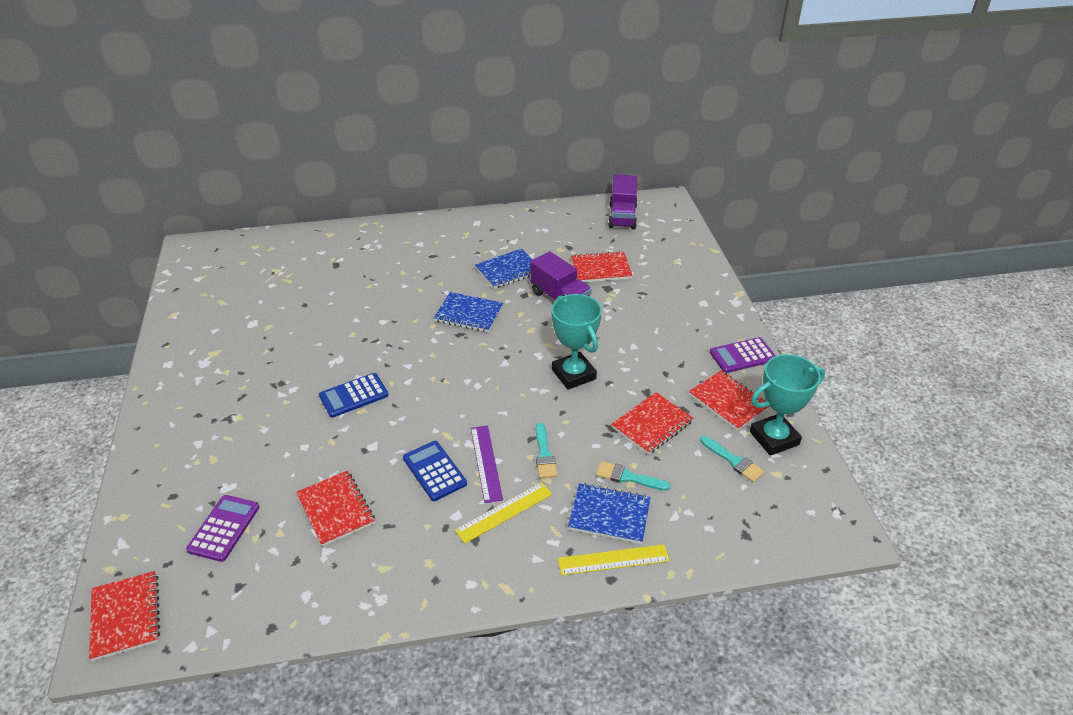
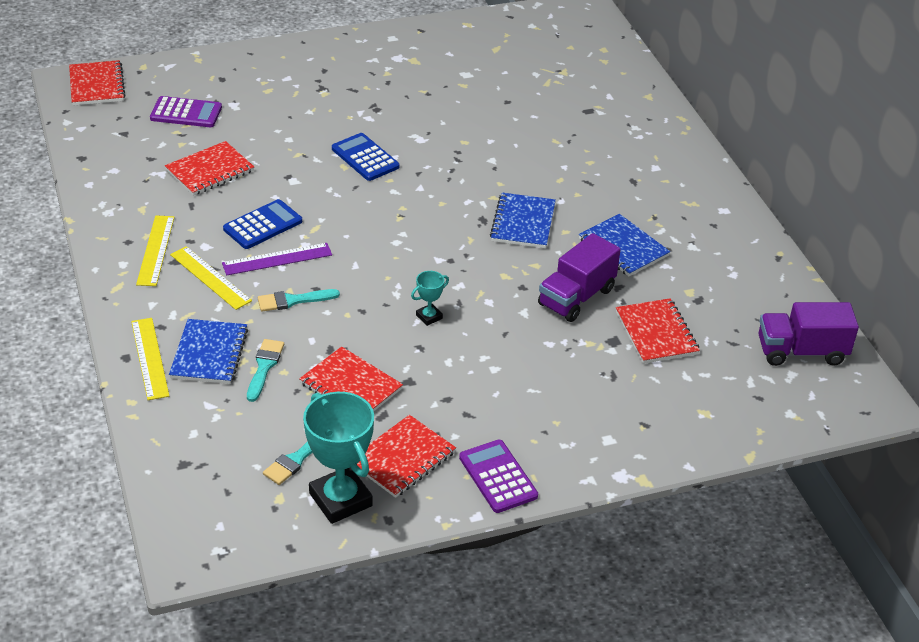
camera: 80 degrees right, 0 degrees up
red notebook [89,571,160,661] -> red notebook turned 75 degrees counterclockwise [69,60,126,106]
turquoise trophy [551,294,602,390] -> turquoise trophy [411,271,449,326], size x0.47
none -> yellow ruler [136,216,175,286]

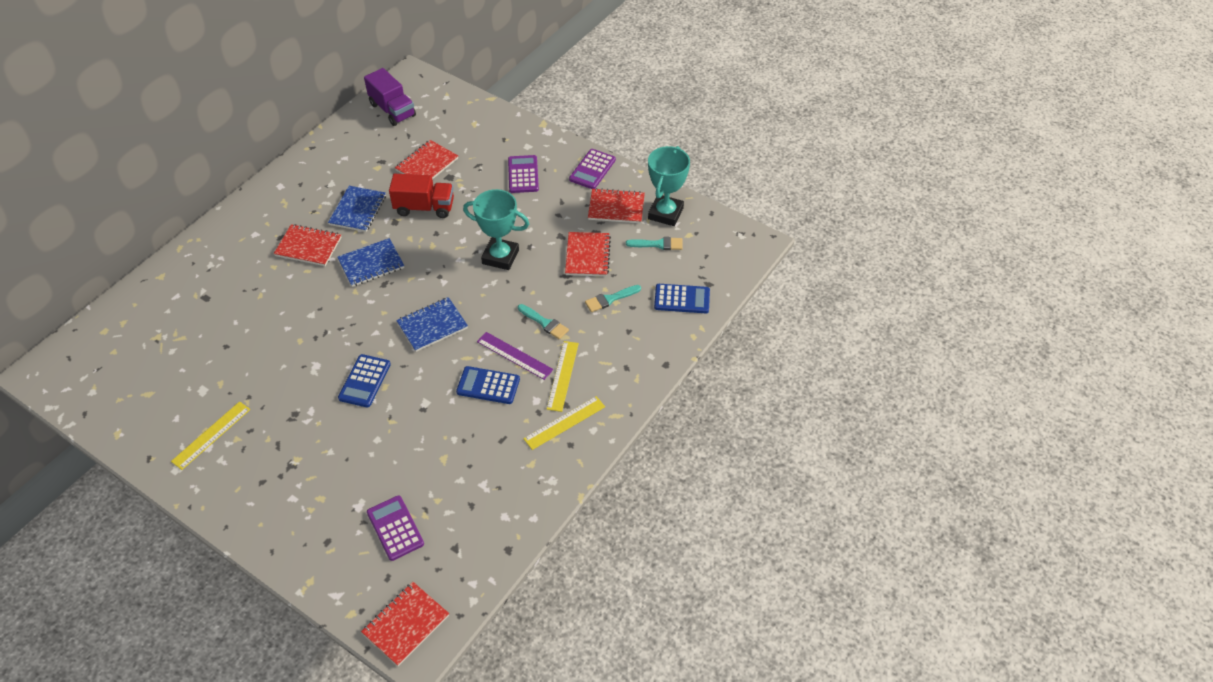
camera: 125 degrees left, 10 degrees up
yellow ruler [131,318,169,400] -> yellow ruler moved to [171,401,250,470]
red notebook [165,141,254,196] -> red notebook moved to [274,224,342,266]
blue notebook [169,319,248,384] -> blue notebook moved to [396,297,468,352]
turquoise trophy [411,271,449,326] -> turquoise trophy [463,189,529,270], size x2.14
purple truck [538,233,621,322] -> red truck [389,174,454,218]
none -> purple calculator [508,155,539,193]
none -> blue calculator [654,284,710,313]

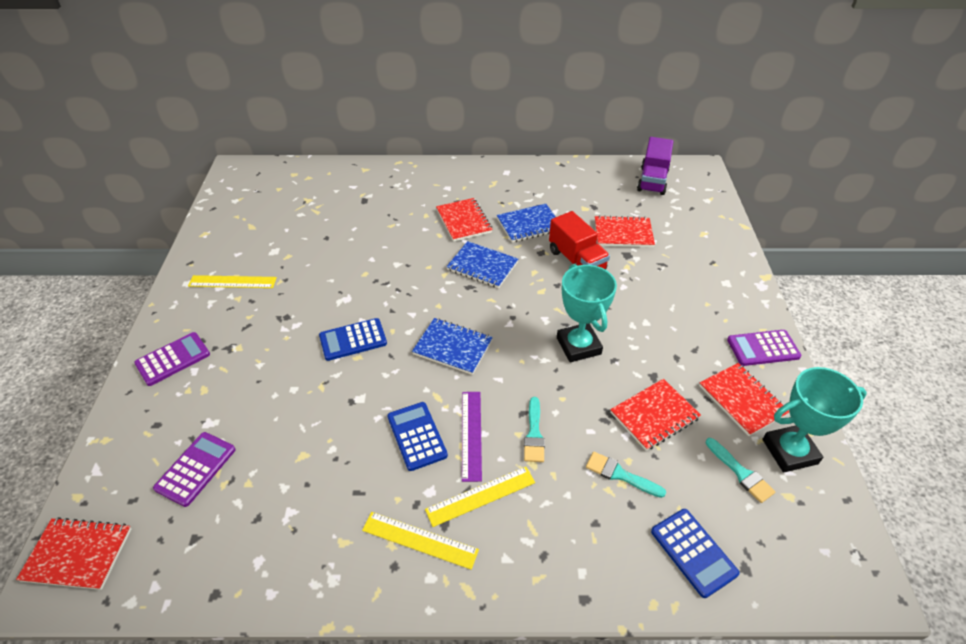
camera: 55 degrees right, 5 degrees down
purple calculator [508,155,539,193] -> purple calculator moved to [134,332,210,386]

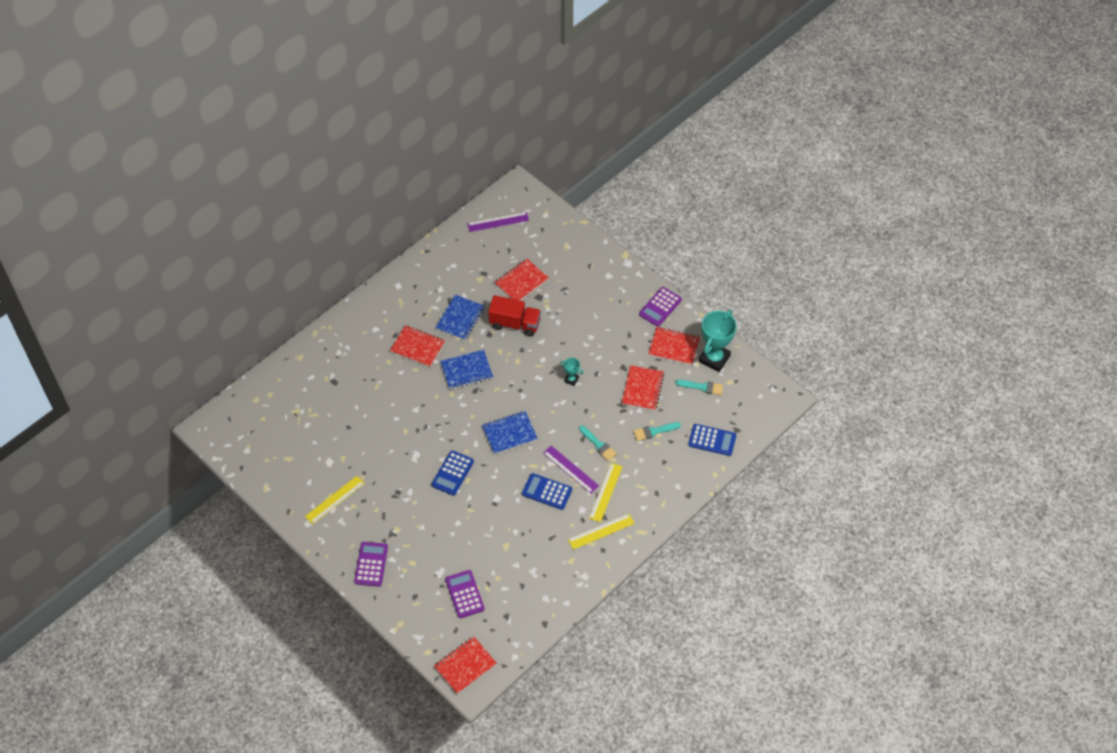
camera: 45 degrees left, 10 degrees up
turquoise trophy [557,264,617,362] -> turquoise trophy [560,358,584,386], size x0.47
purple truck [637,137,673,195] -> purple ruler [467,212,529,232]

